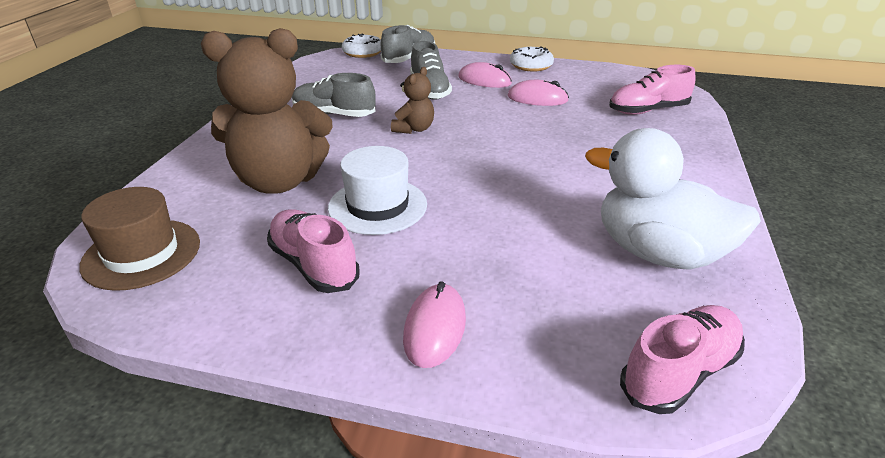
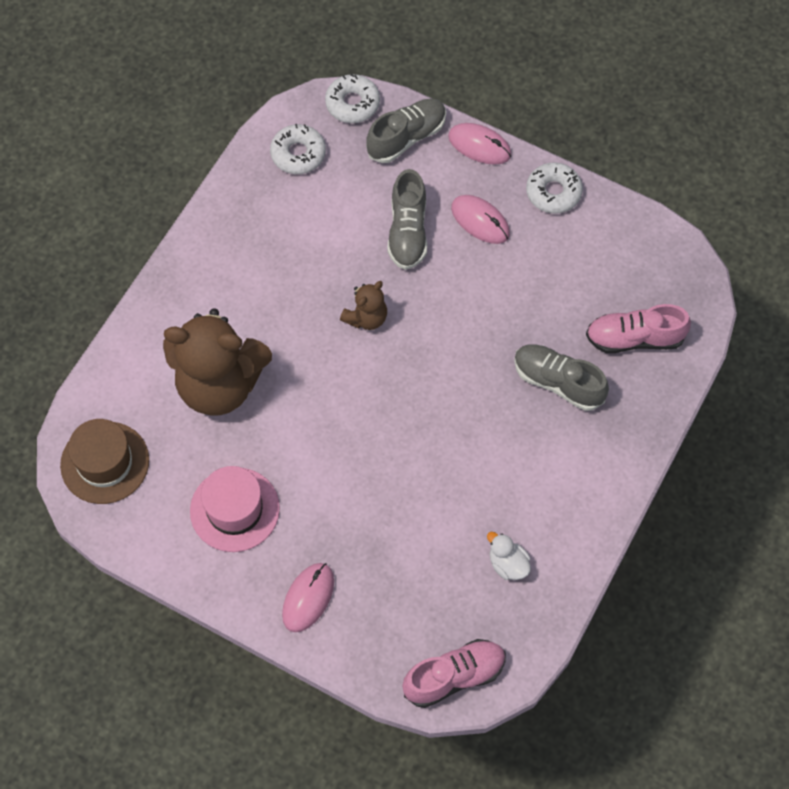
camera: 15 degrees right, 30 degrees up
pink shoe [267,209,360,293] -> pink hat [190,466,280,552]
grey shoe [292,73,376,117] -> grey shoe moved to [514,344,609,411]
white hat [328,146,427,235] -> none
pink mouse [508,80,569,106] -> pink mouse moved to [448,123,512,165]
white duck [585,128,761,270] -> white duck [487,532,531,580], size x0.42
none -> white donut [270,124,326,174]

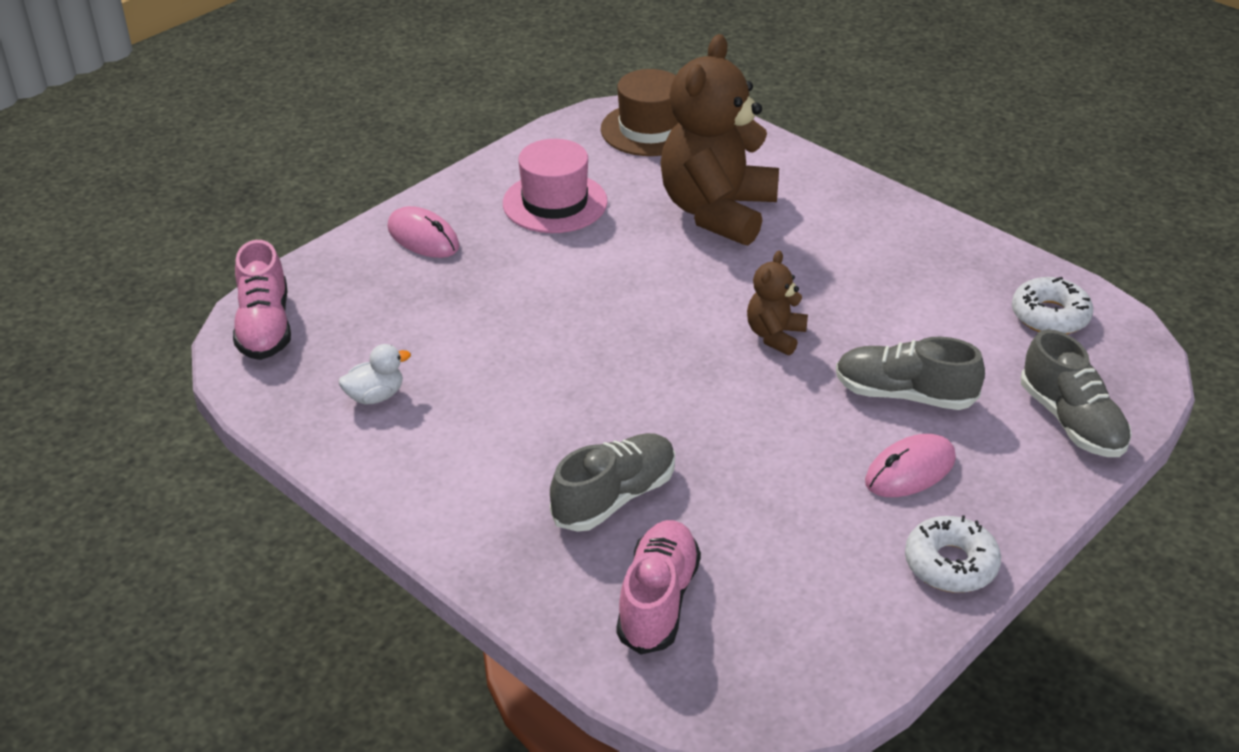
camera: 105 degrees right, 25 degrees down
white donut [325,73,380,123] -> none
brown teddy bear [340,281,387,330] -> brown teddy bear turned 60 degrees clockwise [747,251,808,355]
pink mouse [448,123,512,165] -> none

